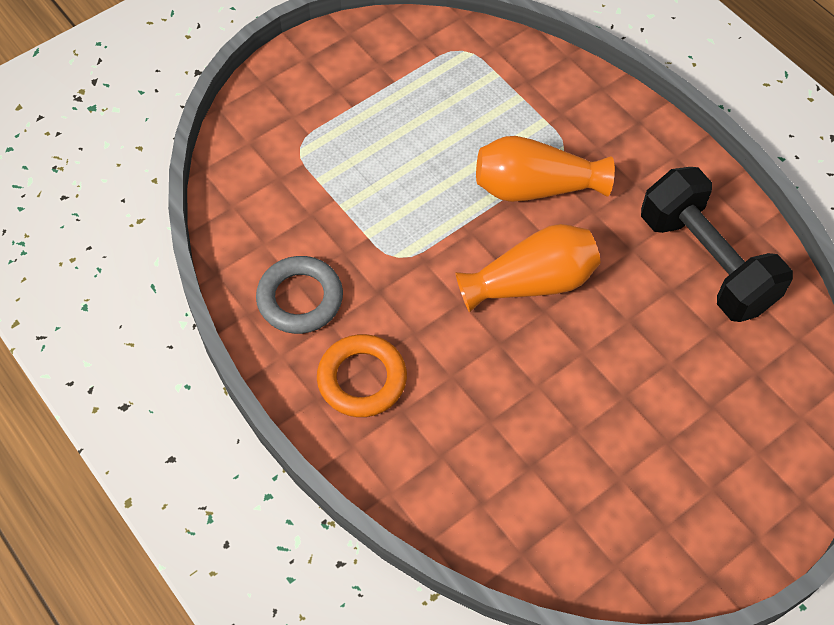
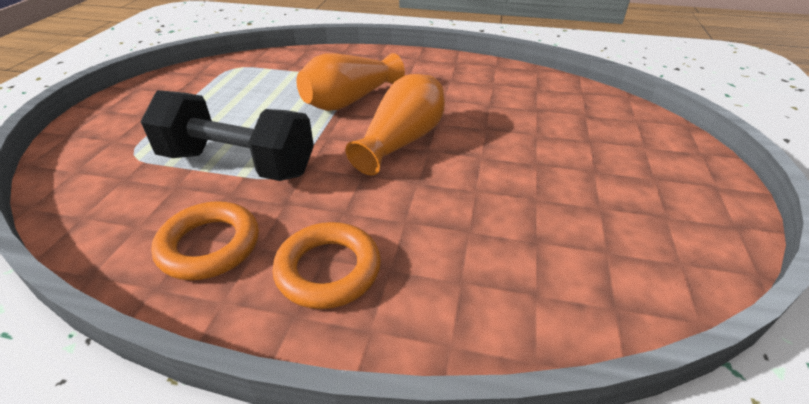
camera: 40 degrees left, 20 degrees down
grey ring [256,256,343,334] -> orange ring [151,201,259,280]
black dumbbell [641,167,793,322] -> black dumbbell moved to [141,90,314,181]

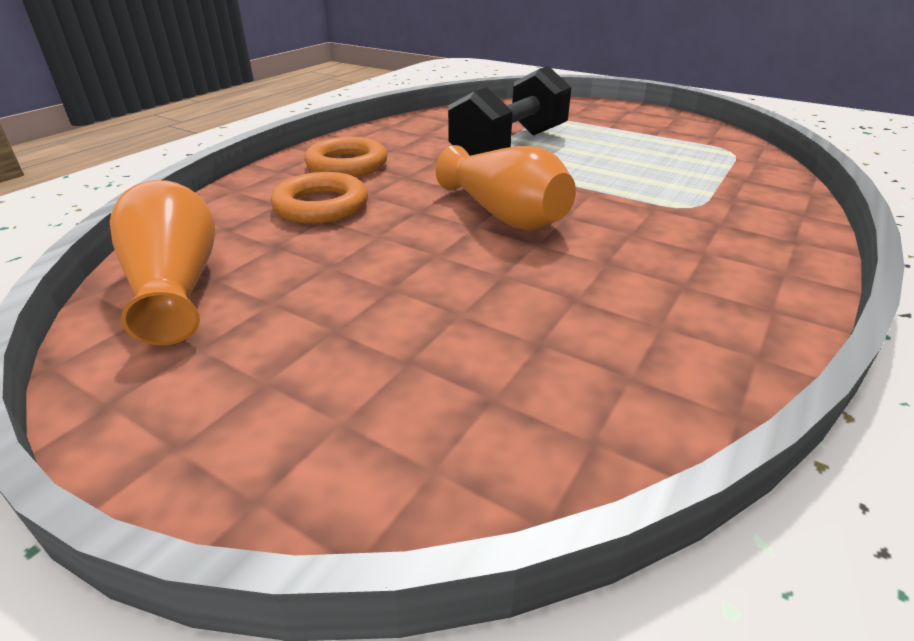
camera: 110 degrees right, 5 degrees down
orange ring [151,201,259,280] -> orange ring moved to [271,172,368,224]
orange vase [296,53,405,111] -> orange vase moved to [110,180,215,345]

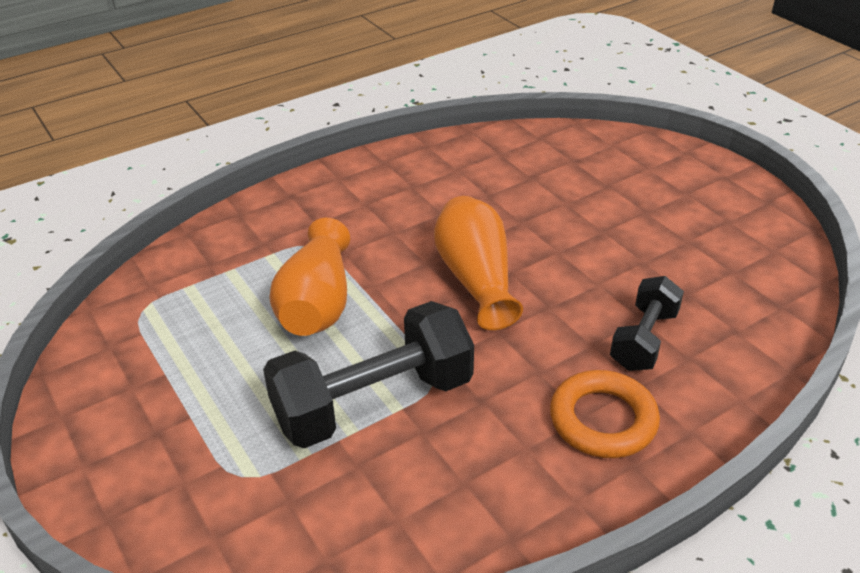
camera: 155 degrees left, 5 degrees up
orange vase [110,180,215,345] -> orange vase moved to [269,218,350,336]
orange ring [271,172,368,224] -> black dumbbell [610,276,684,371]

